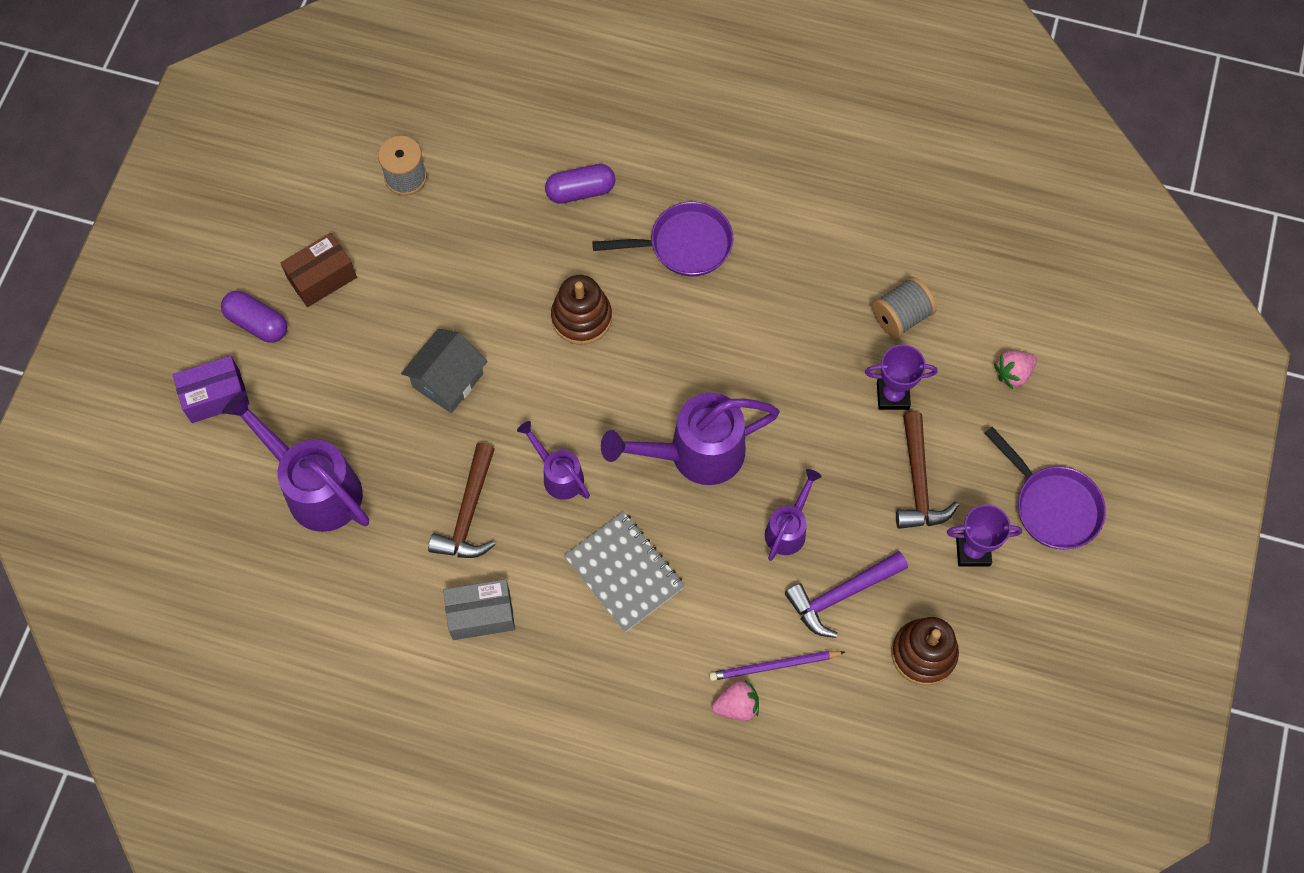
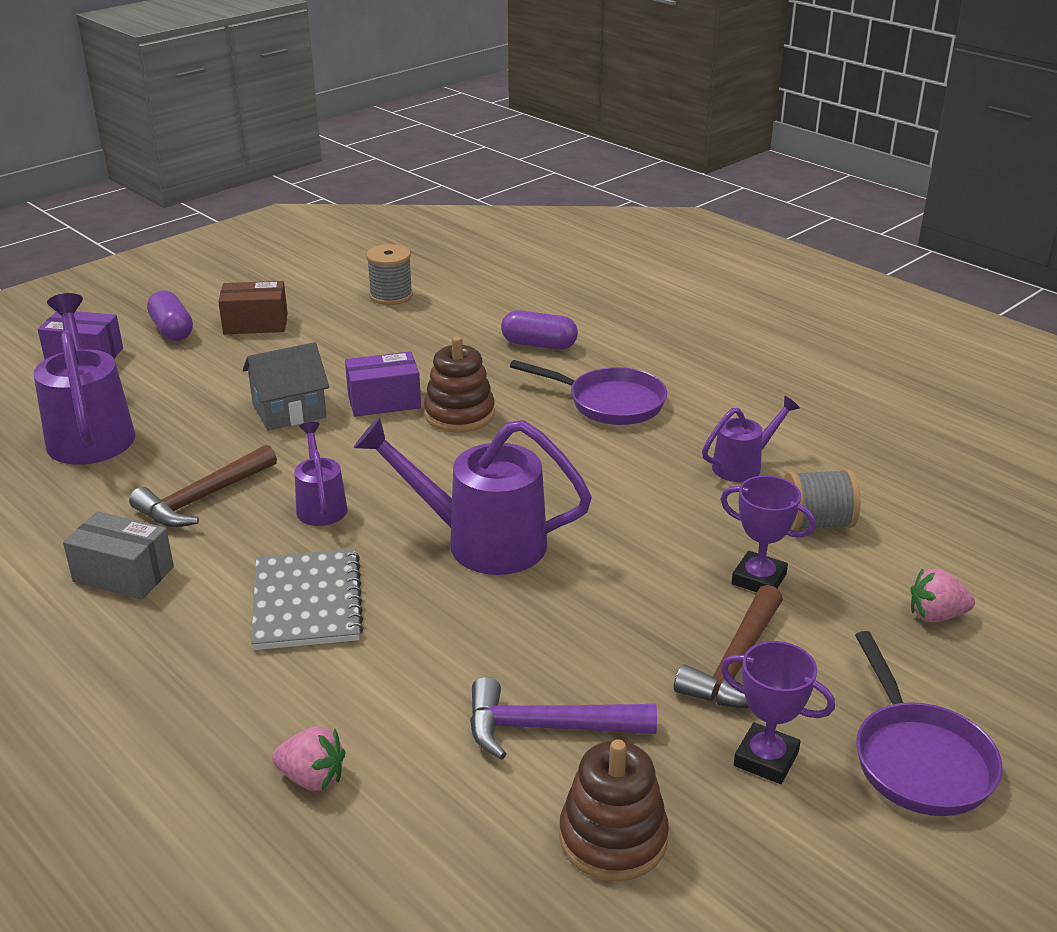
camera: 30 degrees right, 35 degrees down
purple pencil [709,651,845,681] -> none
purple watering can [765,469,822,561] -> purple watering can moved to [702,396,800,482]
none -> purple box [345,351,421,417]

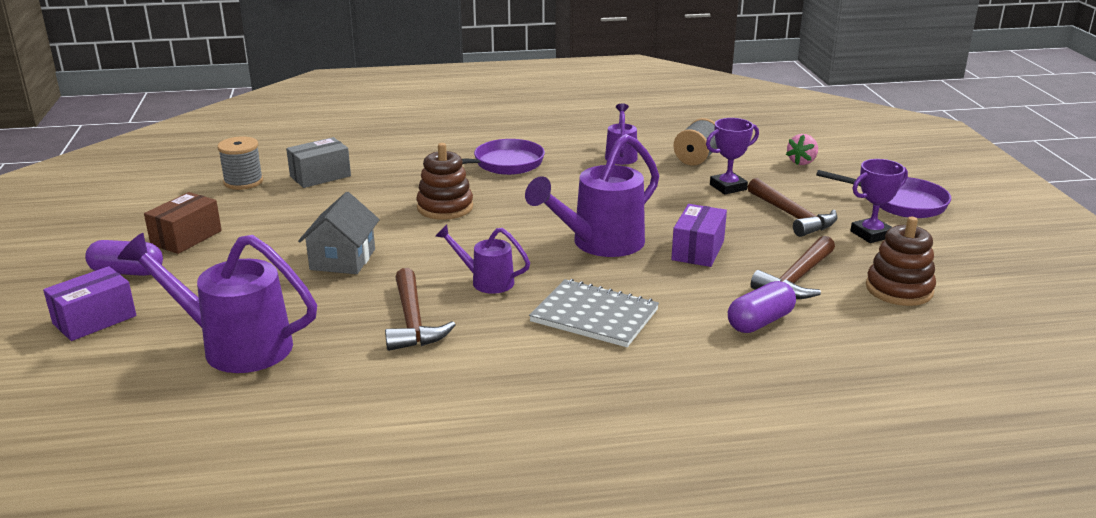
camera: 55 degrees left, 5 degrees down
grey box [63,511,174,600] -> grey box moved to [286,137,351,188]
pink strawberry [272,726,346,791] -> none
purple box [345,351,421,417] -> purple box moved to [671,204,727,267]
purple hammer [470,677,657,759] -> brown hammer [751,236,835,299]
purple capsule [501,310,578,350] -> purple capsule moved to [728,281,796,333]

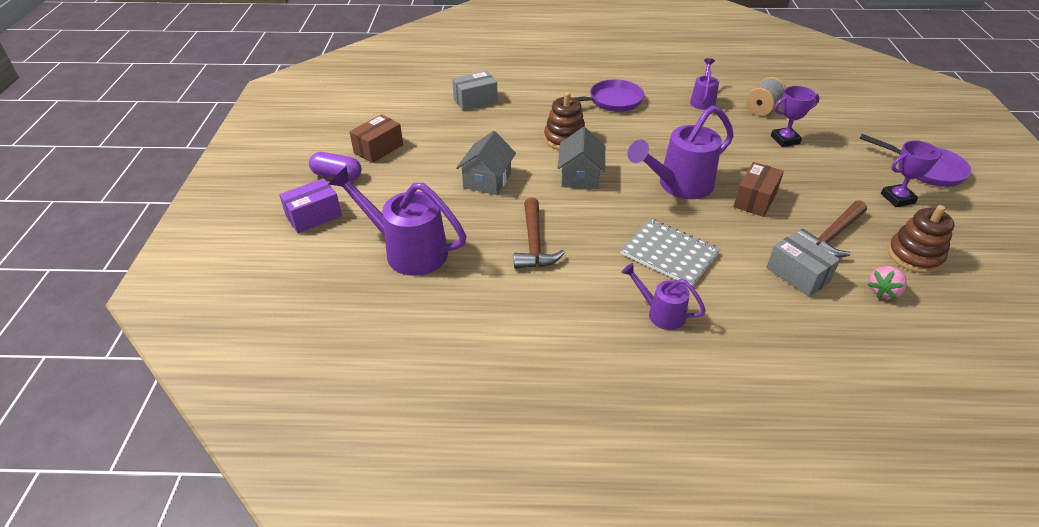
camera: 10 degrees right, 15 degrees up
grey spool [217,137,263,190] -> none
purple watering can [435,225,530,294] -> purple watering can moved to [621,263,706,330]
purple box [671,204,727,267] -> brown box [733,162,784,217]
purple capsule [728,281,796,333] -> grey box [766,232,840,297]
brown hammer [748,178,837,237] -> none
pink strawberry [786,134,818,165] -> pink strawberry moved to [868,266,907,299]
none -> grey house [558,127,605,189]

